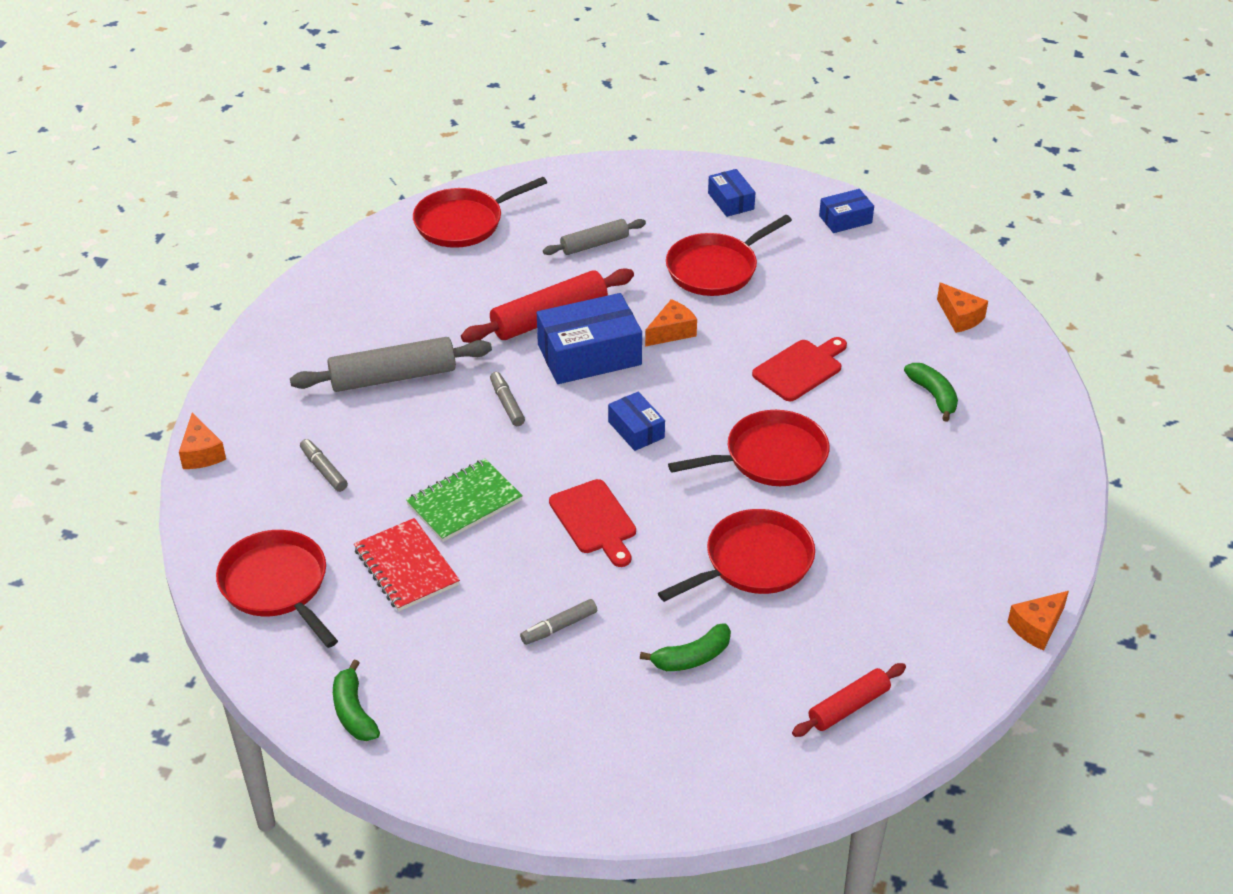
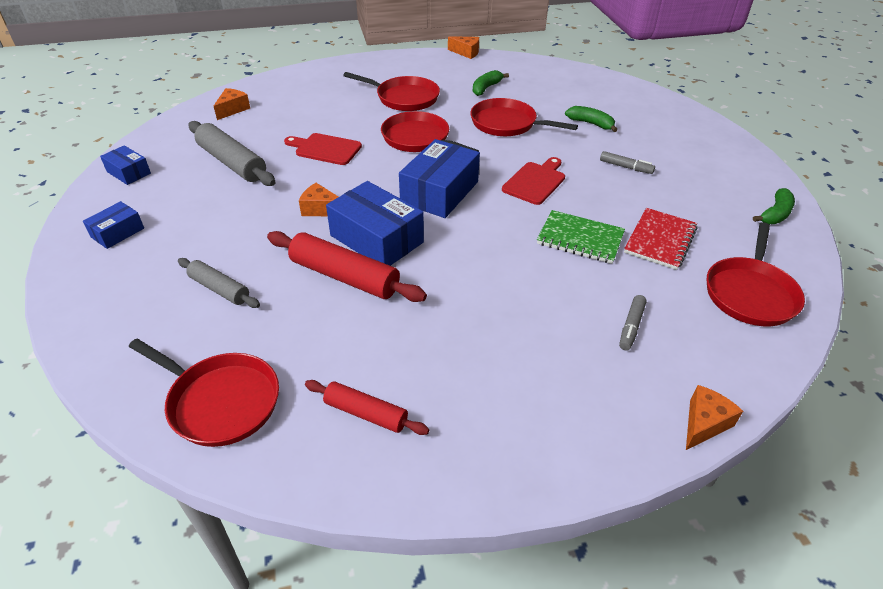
camera: 120 degrees left, 0 degrees up
grey rolling pin [290,337,492,392] -> grey rolling pin moved to [188,121,276,186]
grey marker [490,372,525,426] -> none
blue box [608,392,665,451] -> blue box [399,139,480,218], size x1.86
red pan [666,215,792,296] -> red pan moved to [343,72,440,111]
red rolling pin [792,663,906,737] -> red rolling pin moved to [305,380,429,435]
green banana [904,363,958,422] -> green banana moved to [473,70,509,96]

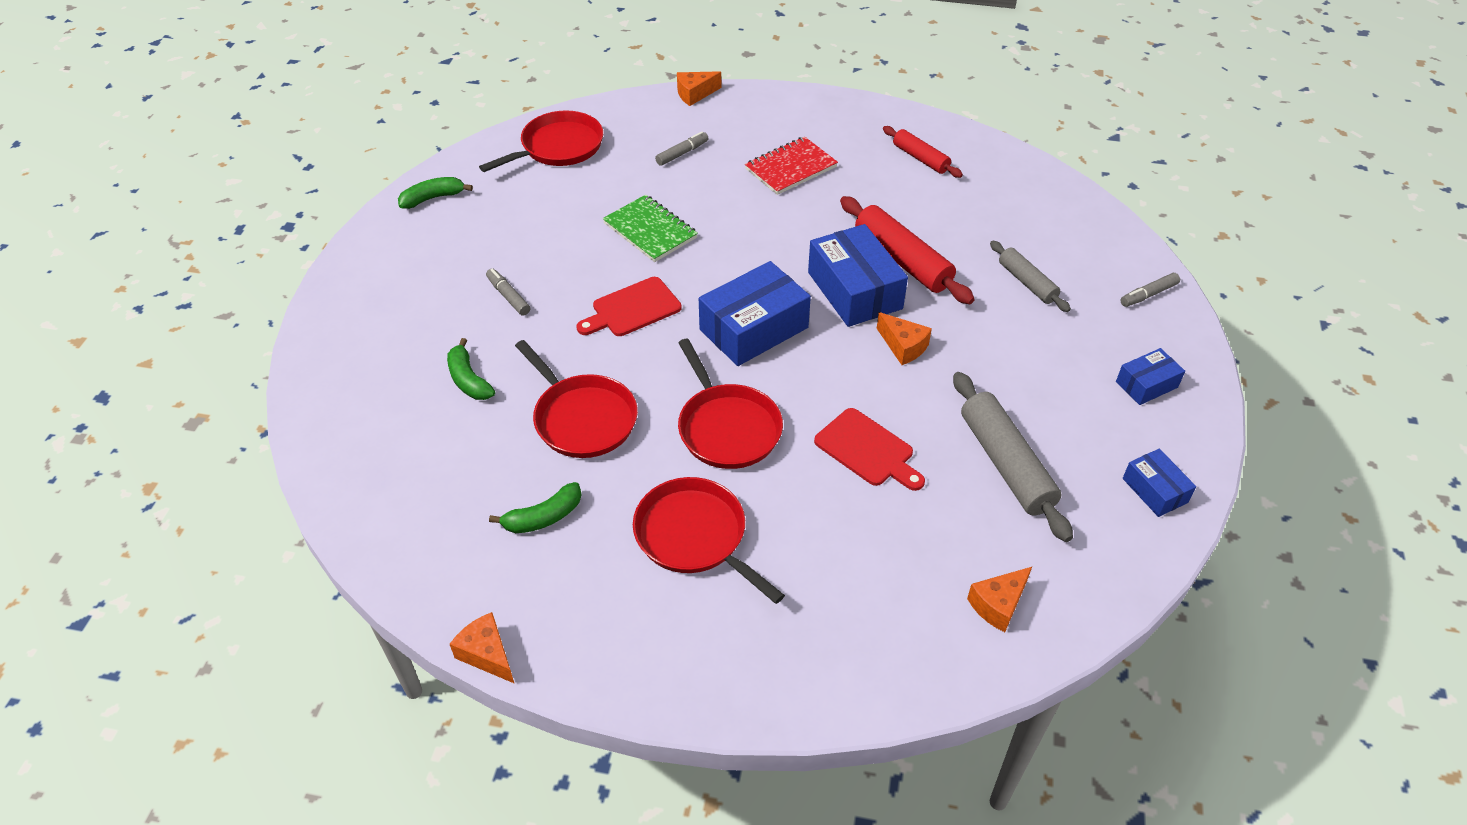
camera: 155 degrees left, 5 degrees up
red pan [129,339,279,447] -> none
red notebook [624,208,698,270] -> red notebook moved to [745,137,838,195]
none -> grey marker [1120,273,1180,307]

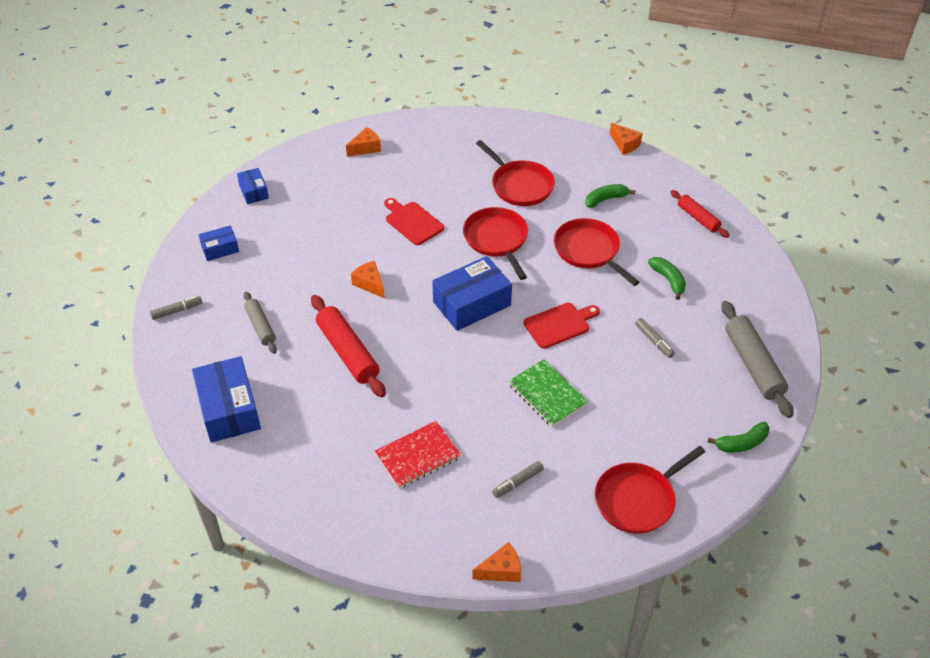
camera: 175 degrees left, 0 degrees up
blue box [808,224,908,327] -> blue box moved to [192,356,261,443]
red rolling pin [883,126,963,178] -> red rolling pin moved to [671,190,730,238]
grey rolling pin [953,372,1073,542] -> grey rolling pin moved to [721,301,793,418]

